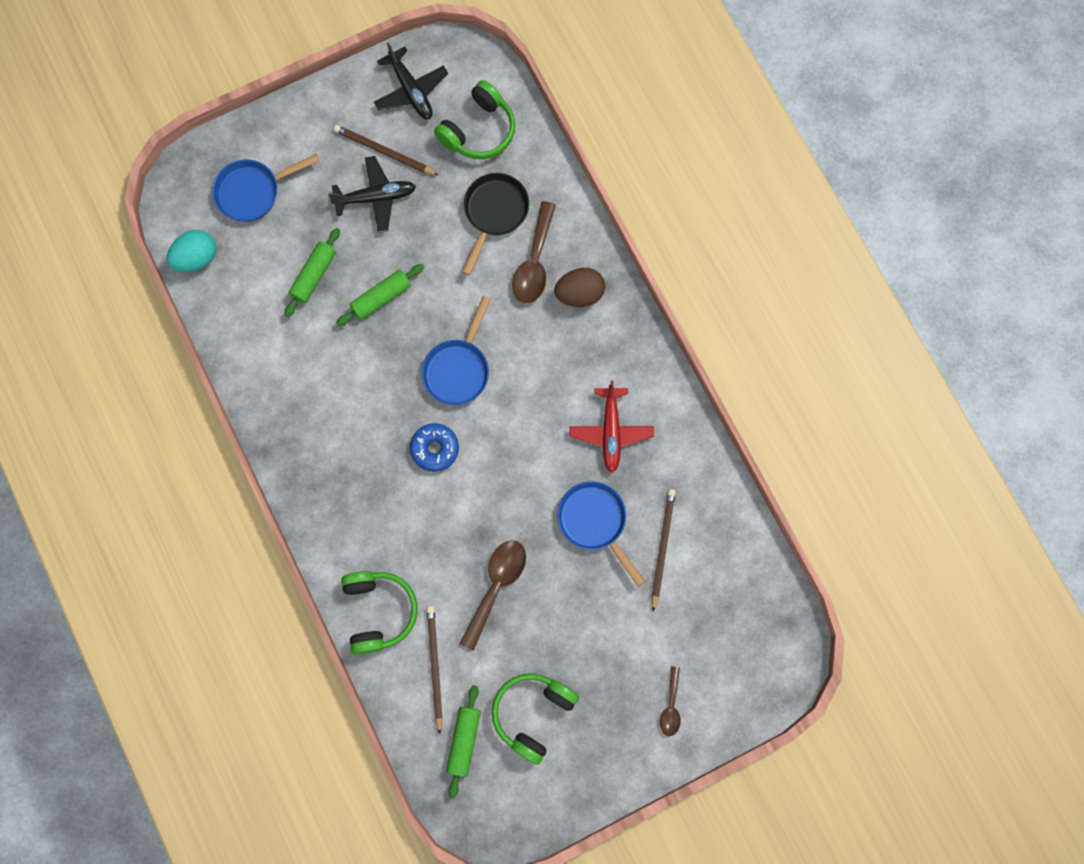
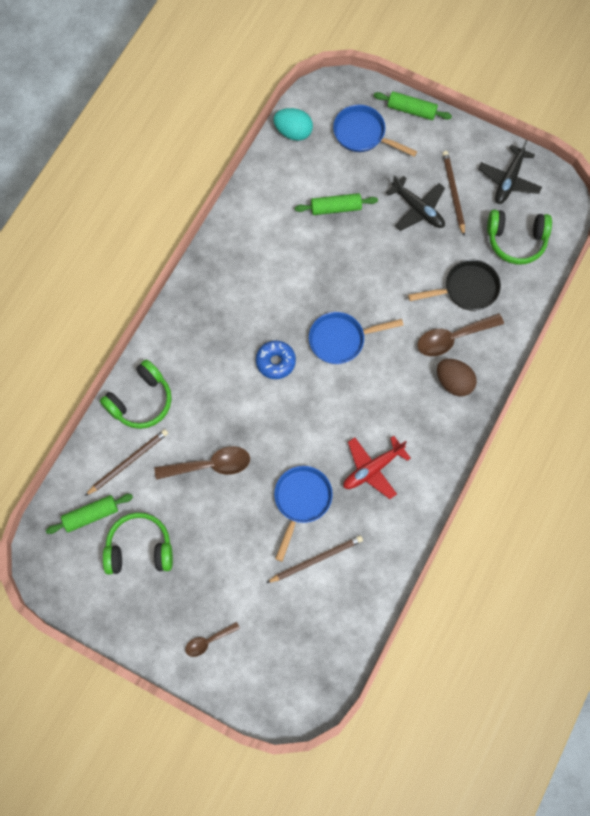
camera: 55 degrees right, 5 degrees down
green rolling pin [336,264,424,326] -> green rolling pin moved to [374,91,452,120]

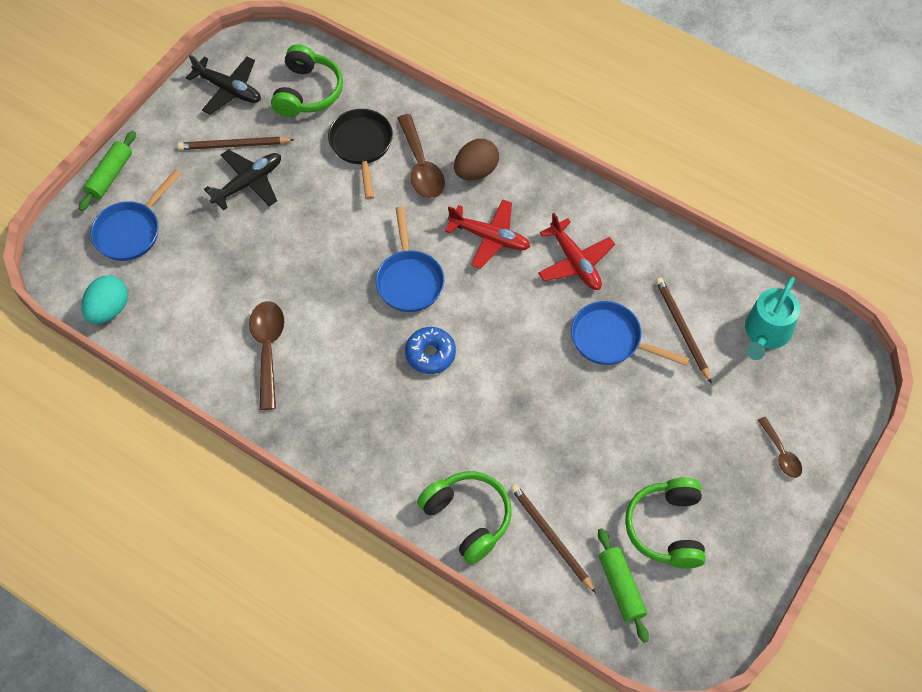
camera: 85 degrees left, 10 degrees down
brown spoon [155,446,250,480] -> brown spoon moved to [249,301,284,410]
green rolling pin [295,193,378,215] -> none
none -> red plane [445,199,530,269]
none -> turquoise watering can [745,277,800,360]

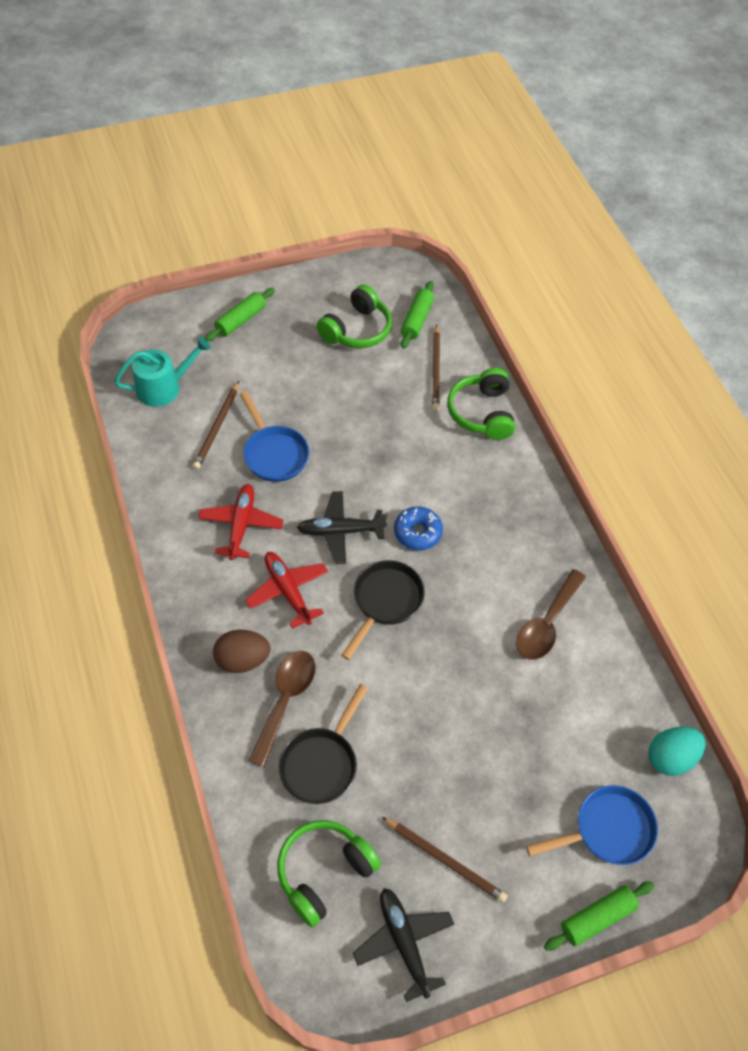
camera: 145 degrees left, 5 degrees down
black plane [204,149,281,211] -> black plane moved to [297,491,387,564]
blue pan [376,206,444,312] -> black pan [341,560,425,660]
brown spoon [758,417,802,478] -> green rolling pin [205,288,275,342]

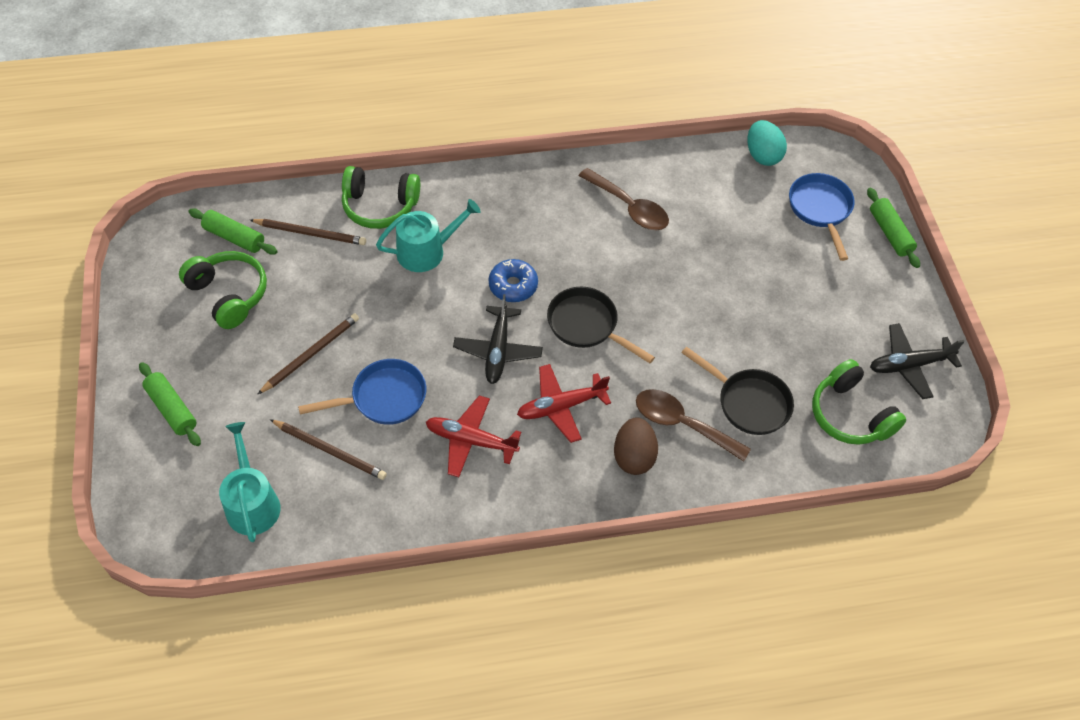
camera: 80 degrees left, 0 degrees up
brown pencil [382,817,507,903] -> brown pencil moved to [257,313,359,395]
none -> turquoise watering can [376,199,481,272]

